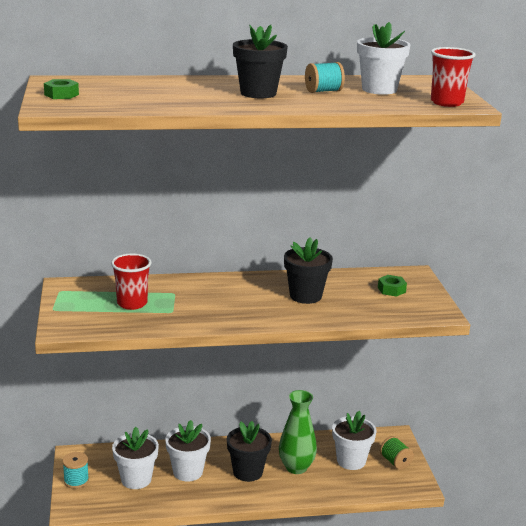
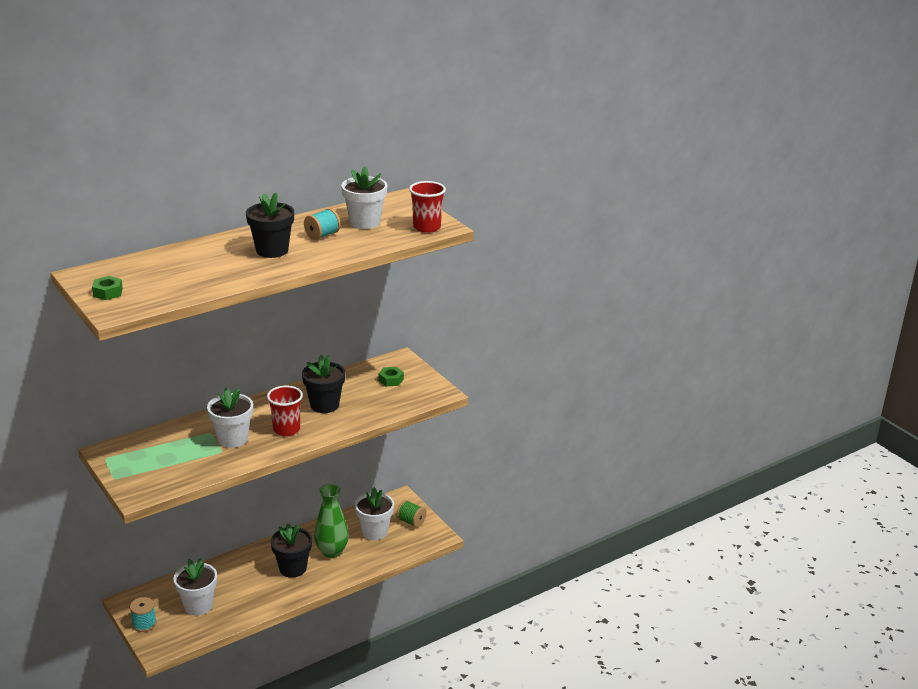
camera: 25 degrees left, 5 degrees up
red cup [111,253,151,310] -> red cup moved to [267,386,303,436]
white flower pot [165,420,211,481] -> white flower pot moved to [207,387,253,448]

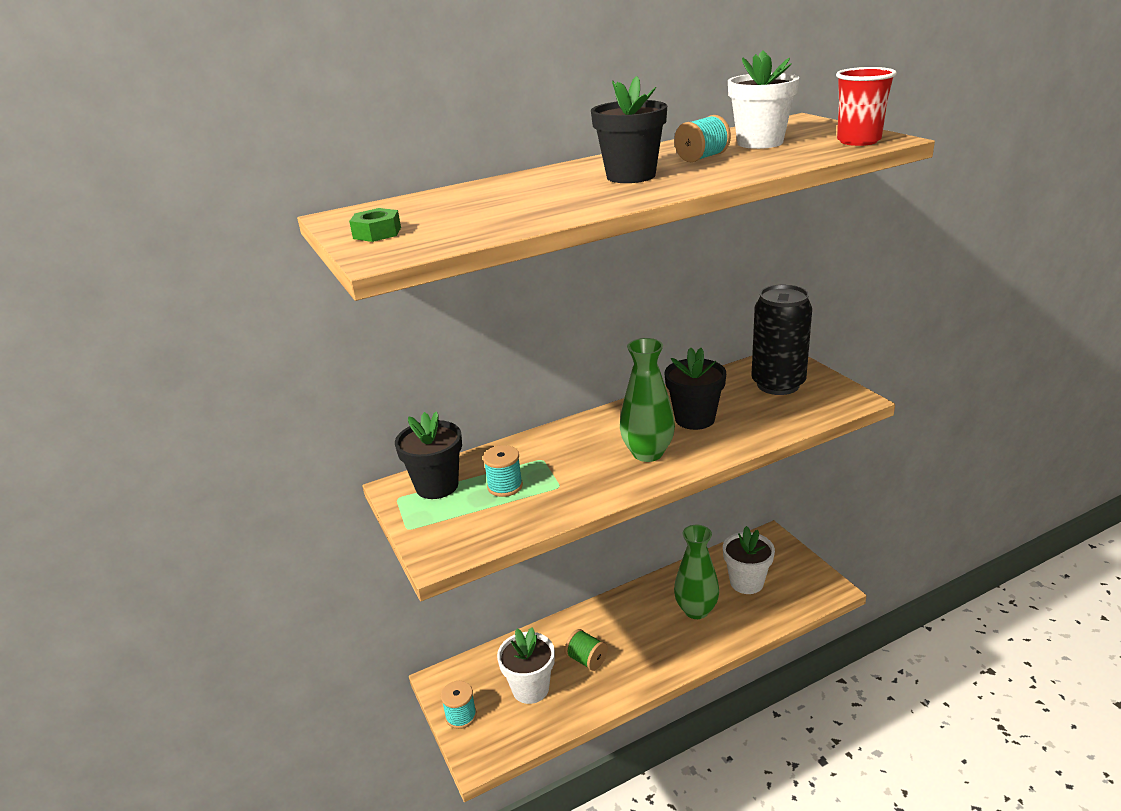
camera: 10 degrees right, 0 degrees up
white flower pot [207,387,253,448] -> none
red cup [267,386,303,436] -> green vase [620,338,675,462]
black flower pot [271,523,312,578] -> black flower pot moved to [395,411,462,499]
green nut [379,367,404,387] -> black can [751,284,812,395]
green spool [396,500,426,527] -> green spool moved to [565,629,608,671]
none -> turquoise spool [483,445,523,497]

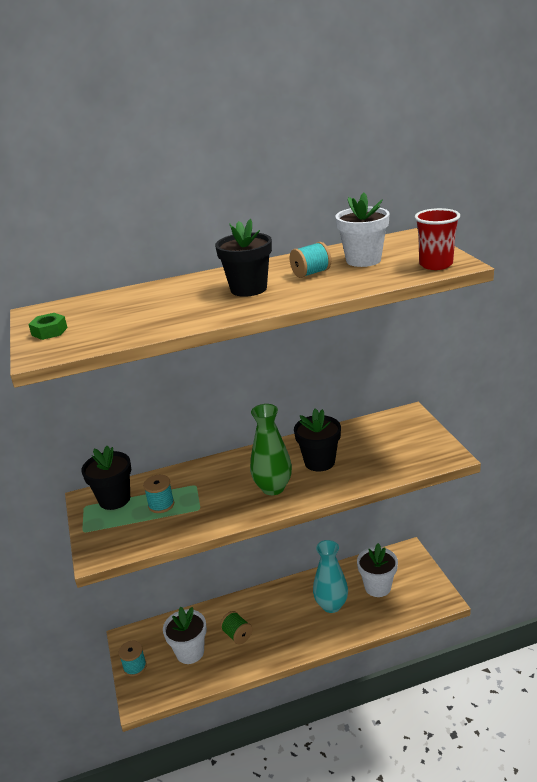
camera: 10 degrees right, 0 degrees up
green vase [674,525,719,619] -> turquoise vase [313,540,348,613]
black can [751,284,812,395] -> none

